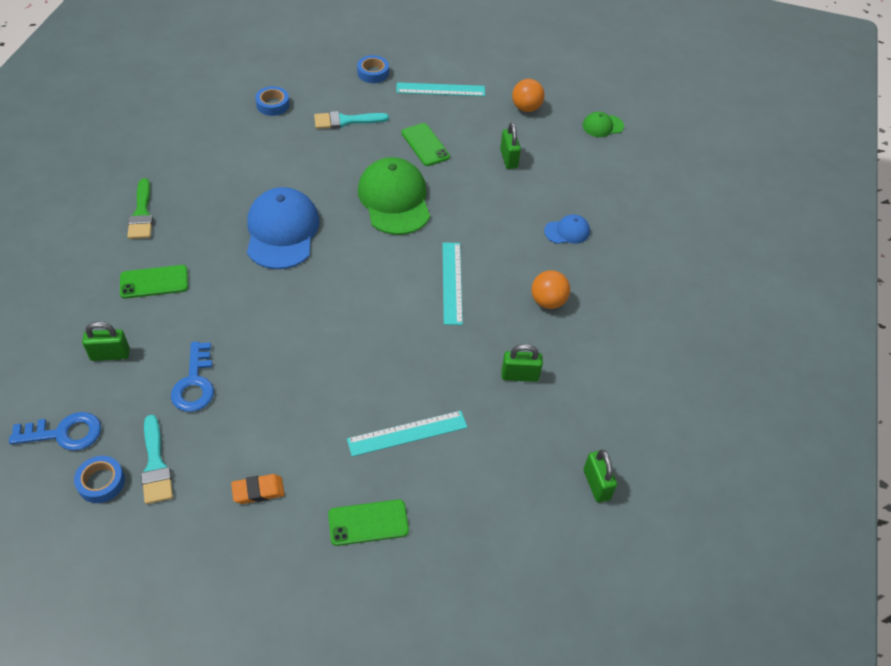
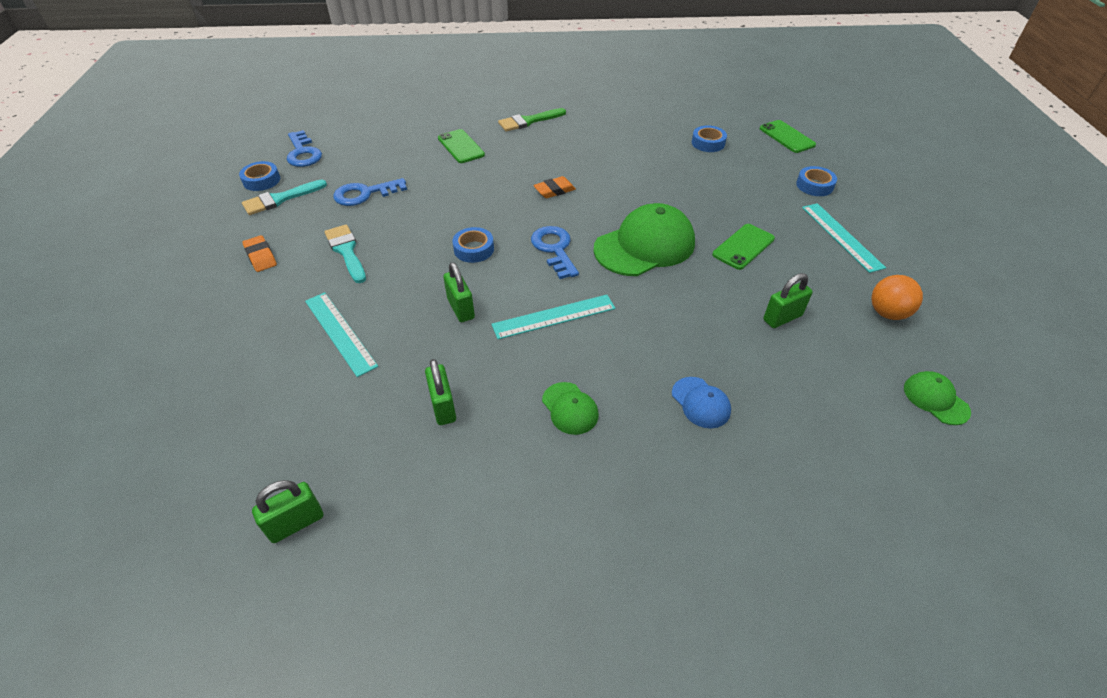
camera: 75 degrees right, 5 degrees down
green padlock [82,322,130,361] -> green padlock moved to [443,262,475,322]
blue cap [247,187,320,269] -> orange eraser [533,176,576,198]
turquoise brush [314,111,389,129] -> turquoise brush moved to [325,225,366,283]
green phone [328,499,409,546] -> green phone moved to [760,120,816,153]
orange ball [532,270,570,309] -> green cap [542,382,599,435]
none -> blue tape [452,227,494,263]
none -> blue key [531,226,579,279]

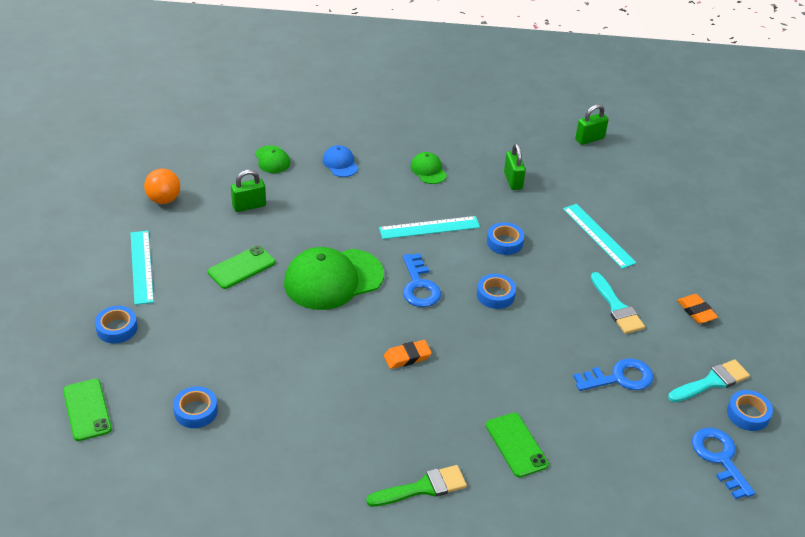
camera: 175 degrees left, 5 degrees down
green padlock [443,262,475,322] -> blue tape [487,222,524,255]
green cap [904,371,971,425] -> green cap moved to [255,145,290,173]

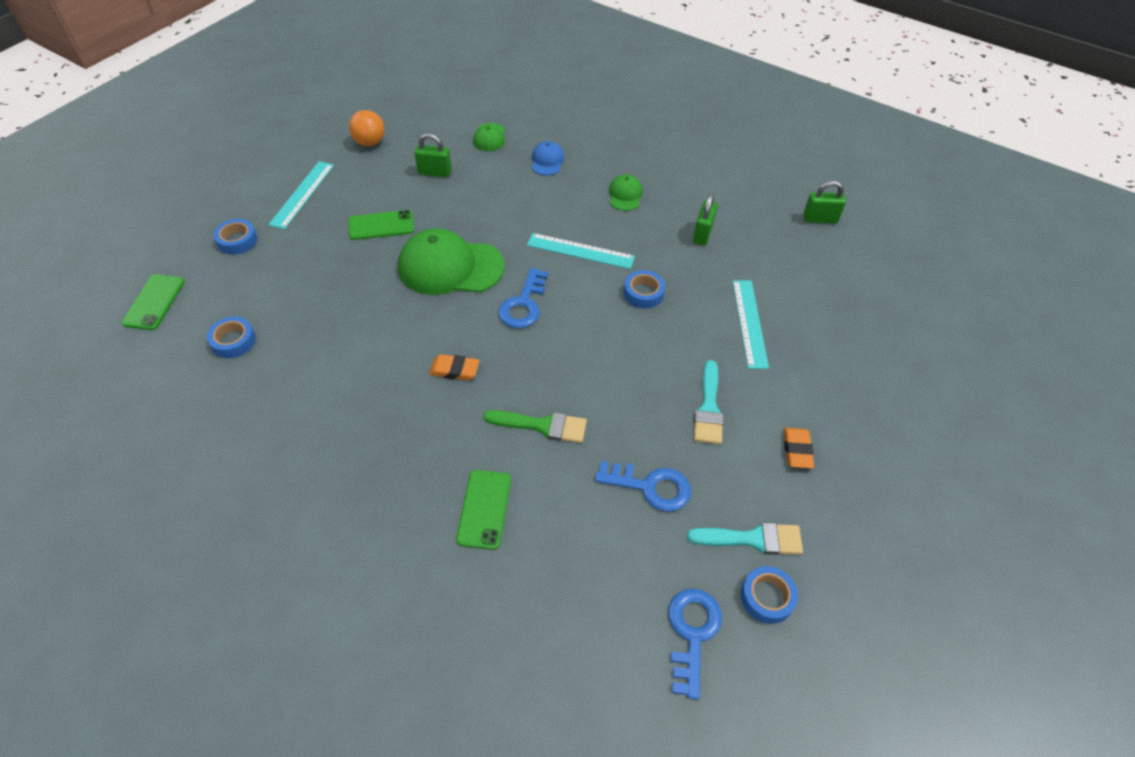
camera: 30 degrees right, 10 degrees up
green brush [366,465,467,507] -> green brush moved to [483,410,587,443]
blue tape [477,274,516,309] -> none

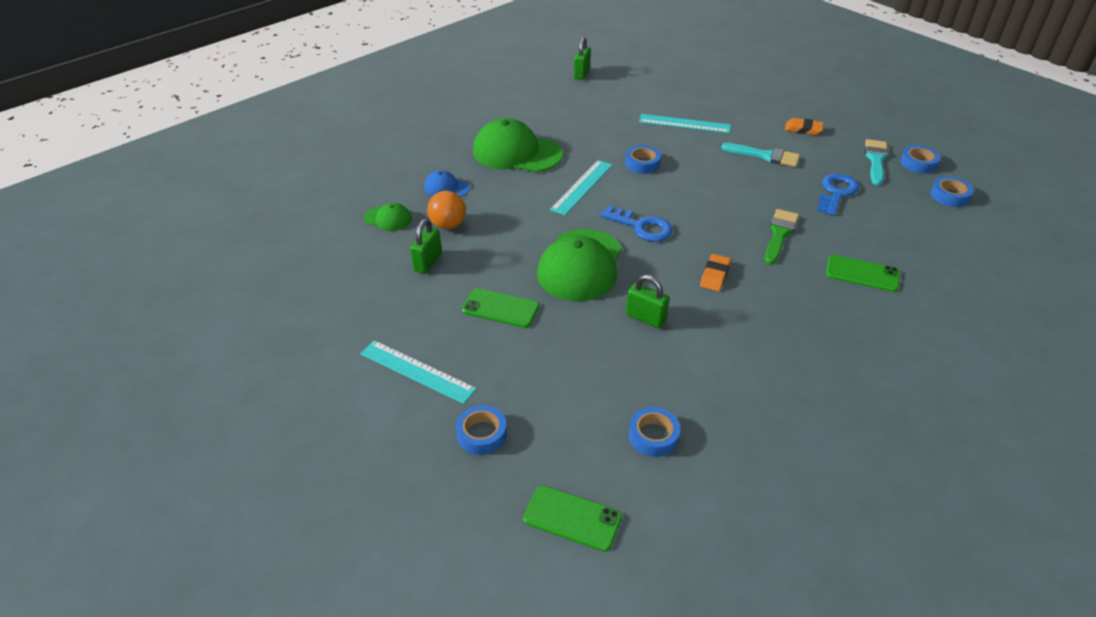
camera: 75 degrees left, 10 degrees down
green phone [348,210,414,240] -> green phone turned 75 degrees counterclockwise [462,288,539,328]
orange ball [349,110,385,146] -> orange ball moved to [427,191,466,229]
green cap [609,175,643,211] -> green cap [473,118,563,172], size x2.08
blue key [668,589,722,699] -> blue tape [931,176,973,207]
green padlock [693,193,718,245] -> green padlock moved to [626,275,670,328]

